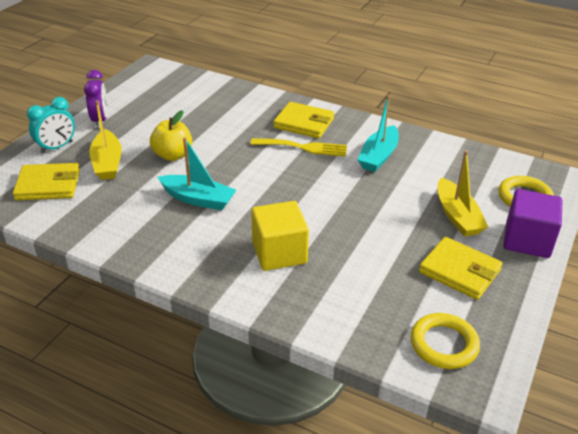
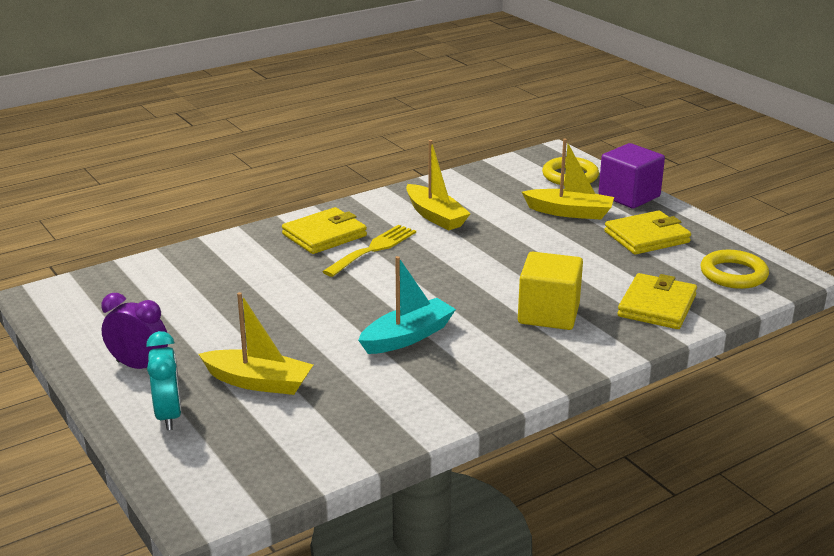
camera: 60 degrees left, 10 degrees down
yellow wallet [13,163,80,200] -> yellow wallet moved to [617,273,697,329]
yellow apple [150,110,192,161] -> none
turquoise boat [358,95,399,172] -> yellow boat [406,140,471,231]

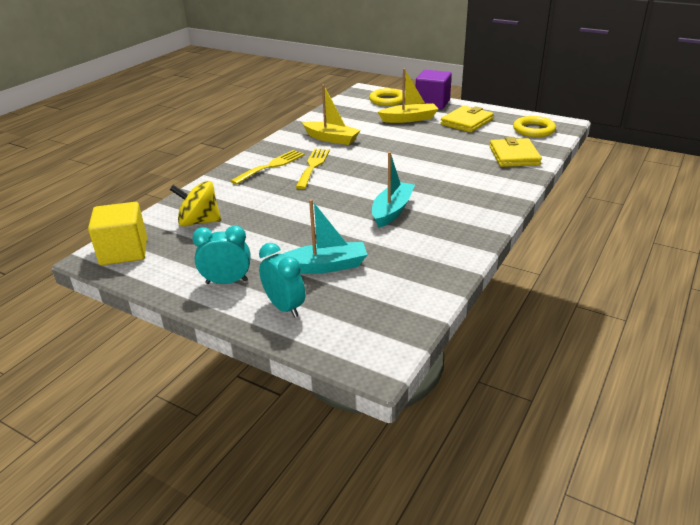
camera: 25 degrees left, 5 degrees up
purple clock [101,293,168,369] -> turquoise clock [192,225,251,284]
yellow boat [198,292,313,395] -> turquoise boat [283,199,367,274]
yellow wallet [282,207,367,254] -> yellow fork [231,150,305,185]
yellow cube [518,252,583,330] -> yellow cube moved to [88,202,147,265]
none -> yellow spinning top [170,181,221,227]

